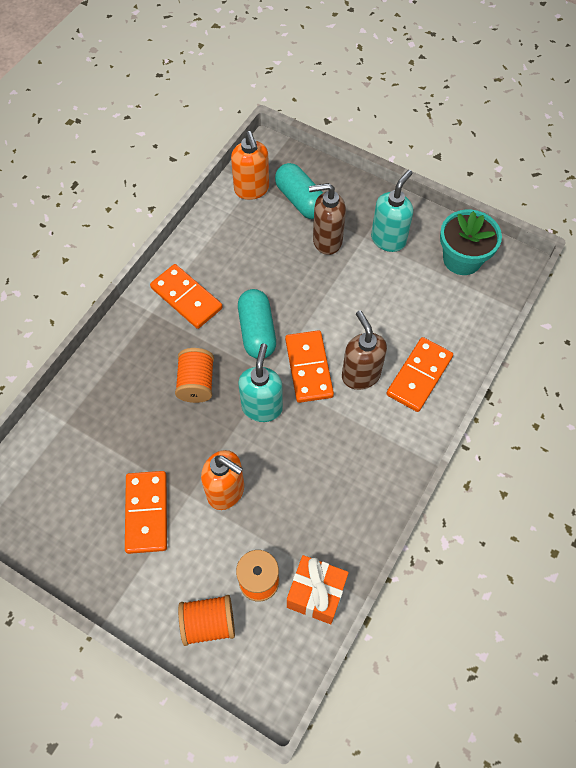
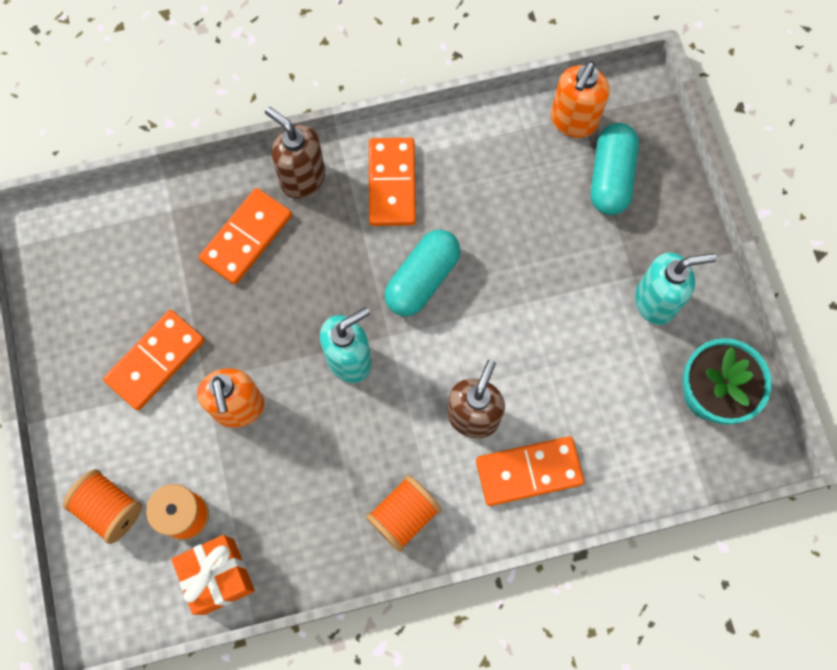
camera: 45 degrees right, 10 degrees up
orange spool [175,348,214,403] -> orange spool moved to [366,475,442,552]
orange domino [285,330,334,403] -> orange domino moved to [199,188,292,285]
brown soap dispenser [309,183,346,255] -> brown soap dispenser moved to [265,107,325,199]

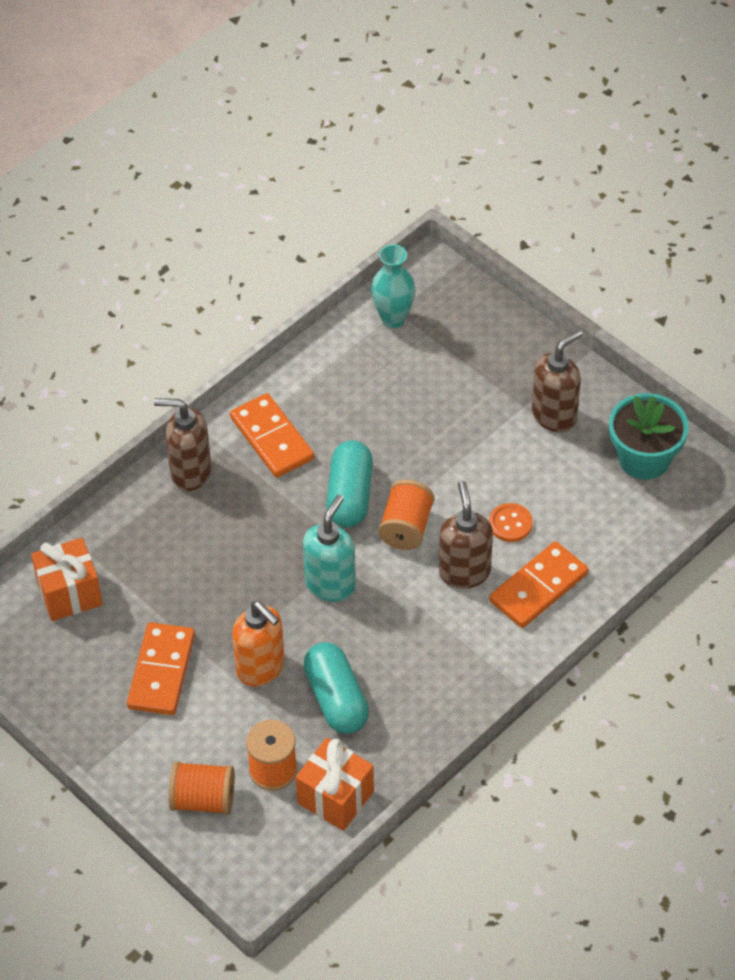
camera: 30 degrees left, 20 degrees down
orange domino [199,188,292,285] -> none
orange spool [366,475,442,552] -> orange spool moved to [378,480,434,550]
orange soap dispenser [551,61,610,138] -> turquoise vase [371,244,416,328]
turquoise capsule [591,123,639,215] -> turquoise capsule moved to [303,642,369,734]
turquoise soap dispenser [635,252,716,325] -> brown soap dispenser [532,329,582,432]
none -> orange gift [31,538,103,621]
none -> orange button [489,503,533,542]

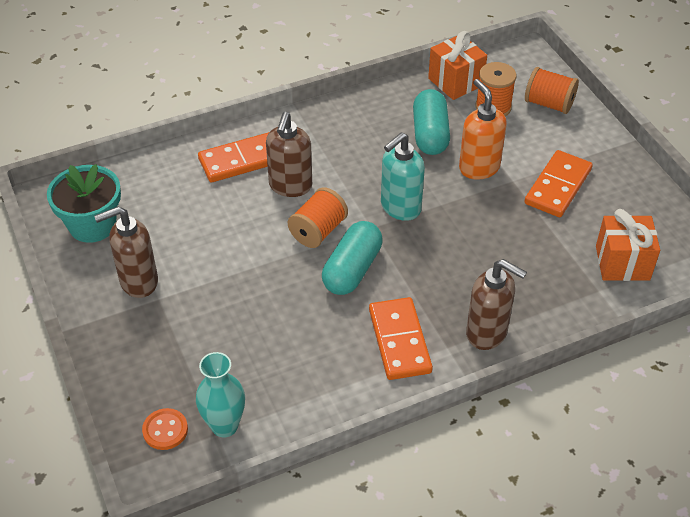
camera: 160 degrees left, 5 degrees down
orange button [489,503,533,542] -> orange button moved to [142,408,188,450]

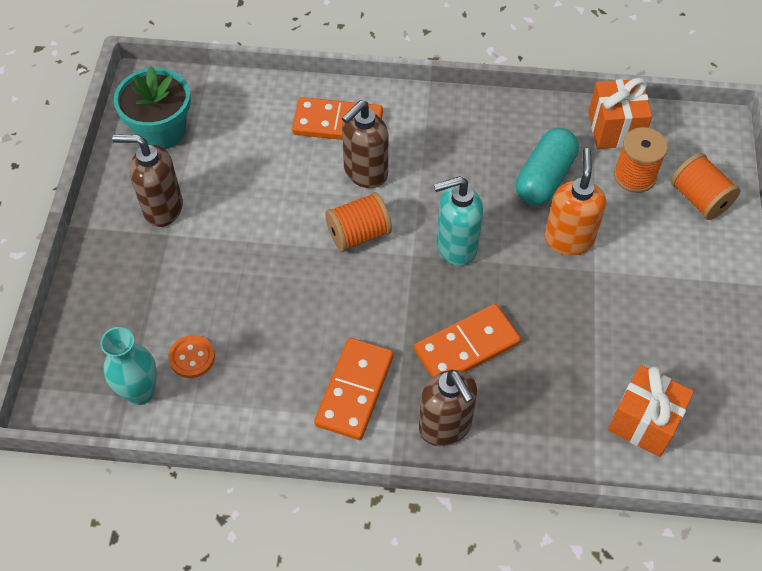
camera: 30 degrees right, 10 degrees up
orange button [142,408,188,450] -> orange button moved to [169,335,215,378]
turquoise capsule [322,221,383,295] -> none
orange domino [524,150,593,217] -> orange domino moved to [414,304,521,377]

